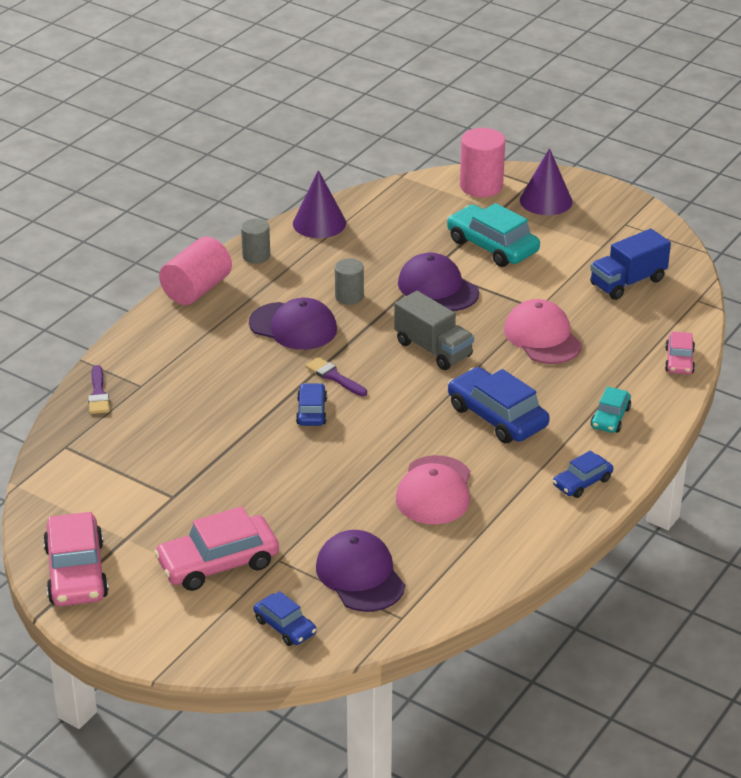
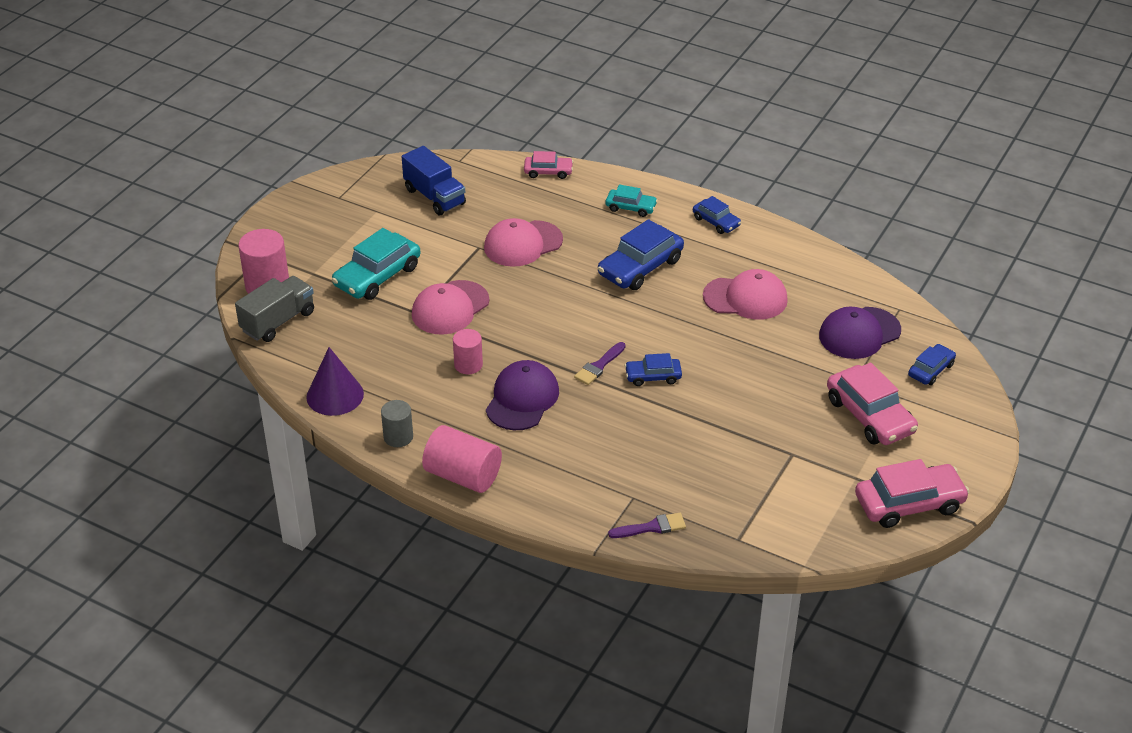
camera: 95 degrees left, 5 degrees up
grey cylinder [335,259,364,305] -> pink cylinder [453,329,483,374]
grey truck [394,291,474,370] -> grey truck moved to [235,276,314,342]
purple cap [398,252,479,311] -> pink cap [412,280,489,335]
purple cone [520,148,572,215] -> none

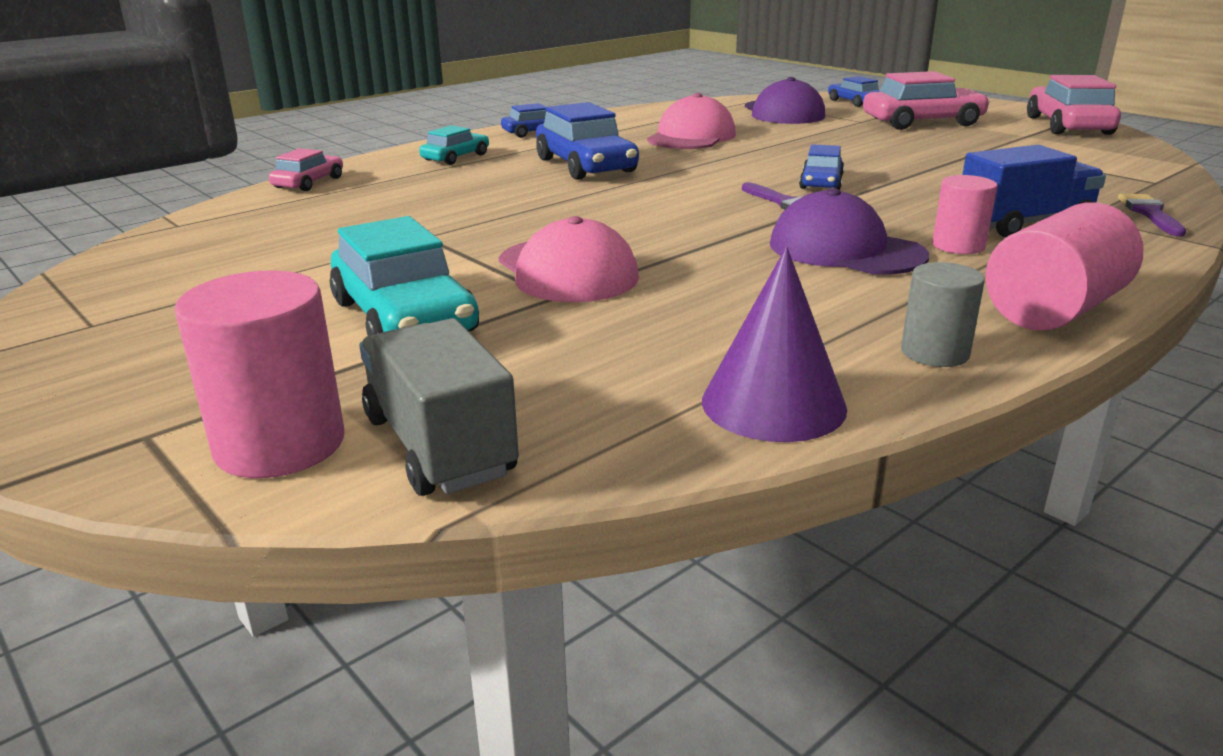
camera: 70 degrees left, 15 degrees down
blue truck [402,146,466,215] -> blue truck moved to [962,145,1106,237]
pink cylinder [453,329,483,374] -> pink cylinder moved to [932,175,998,254]
pink cap [484,218,563,267] -> none

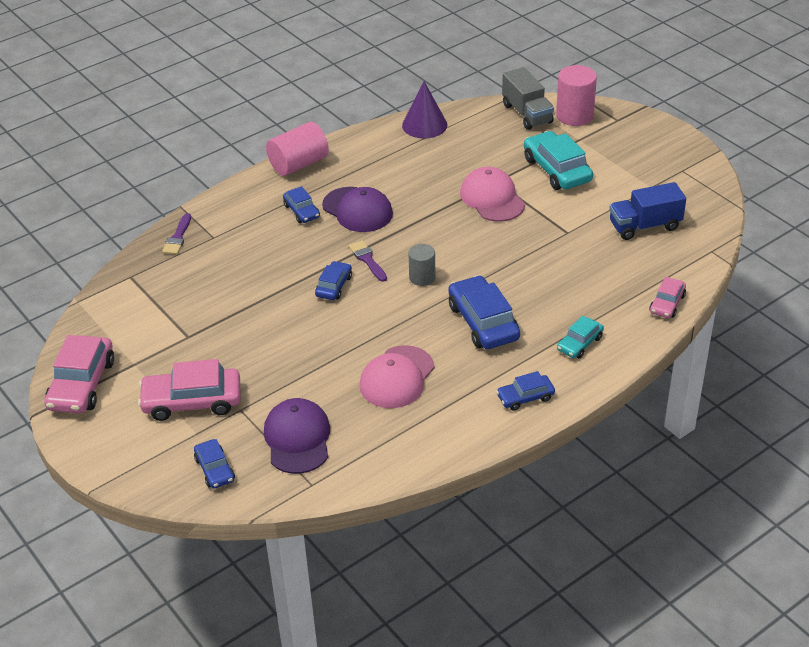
camera: 175 degrees left, 15 degrees up
grey cylinder [901,262,985,367] -> grey cylinder moved to [408,244,435,286]
pink cylinder [932,175,998,254] -> blue car [283,186,320,223]
blue truck [962,145,1106,237] -> blue truck moved to [609,182,686,240]

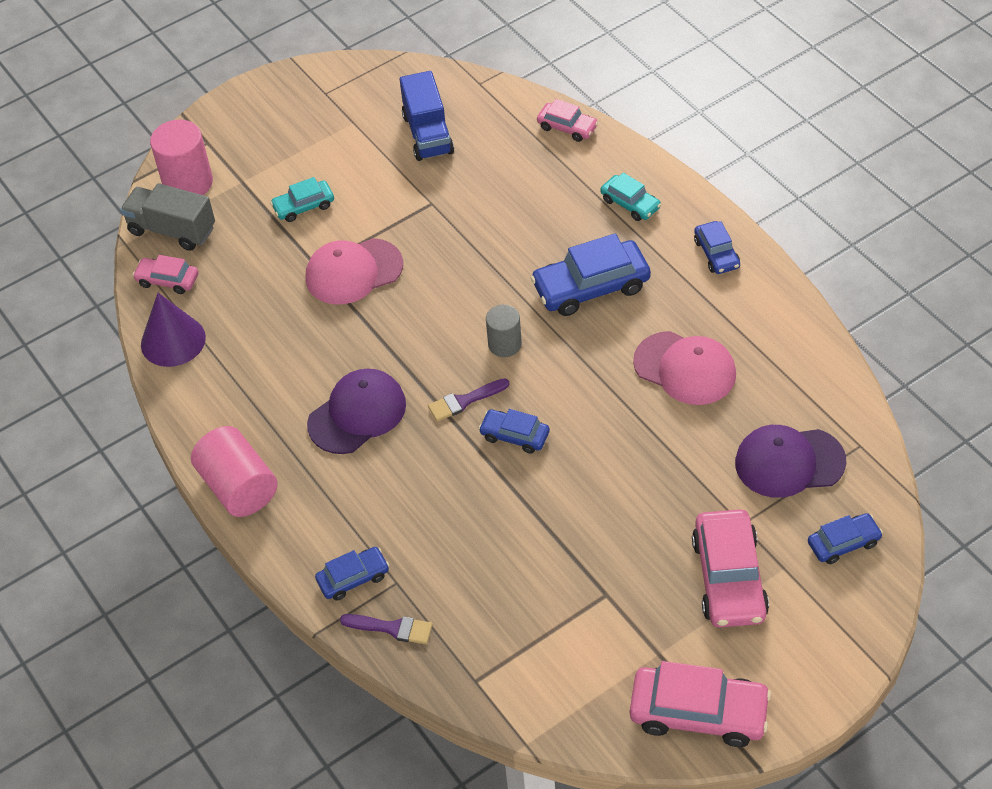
camera: 85 degrees left, 10 degrees up
blue car [283,186,320,223] -> blue car moved to [315,547,389,601]
grey truck [502,67,554,130] -> grey truck turned 135 degrees counterclockwise [120,183,215,251]
turquoise car [524,131,593,190] -> turquoise car [270,177,334,222], size x0.56
none -> pink car [133,255,199,294]

